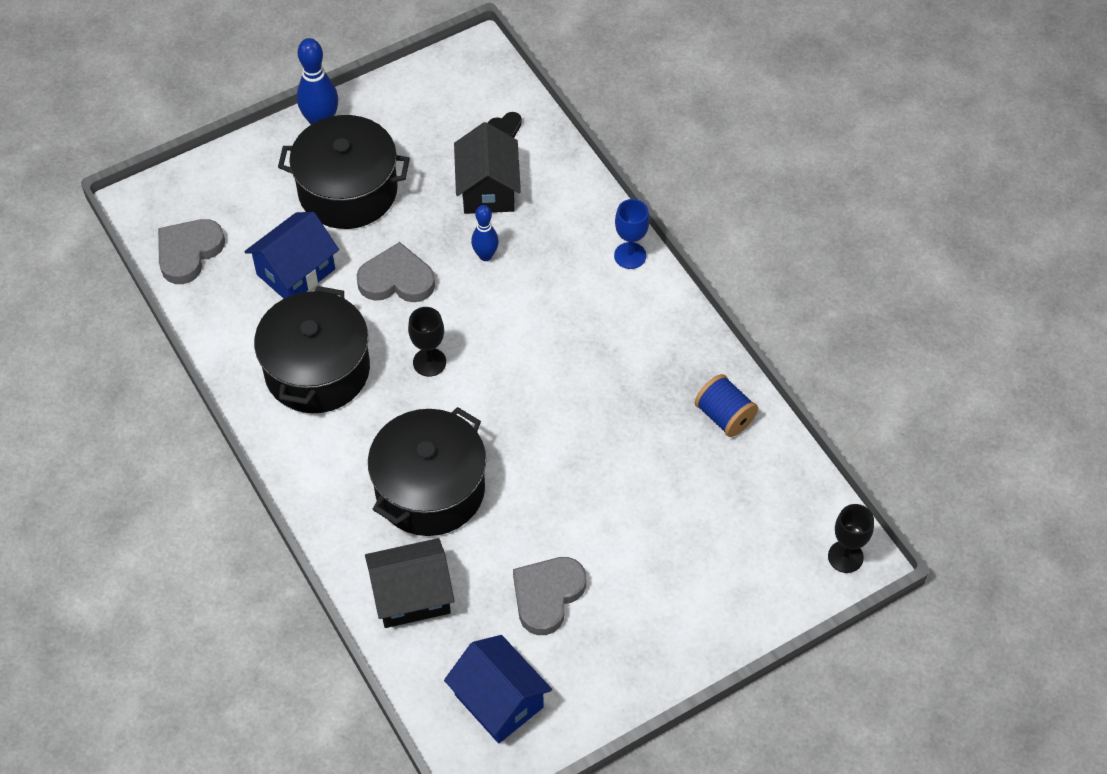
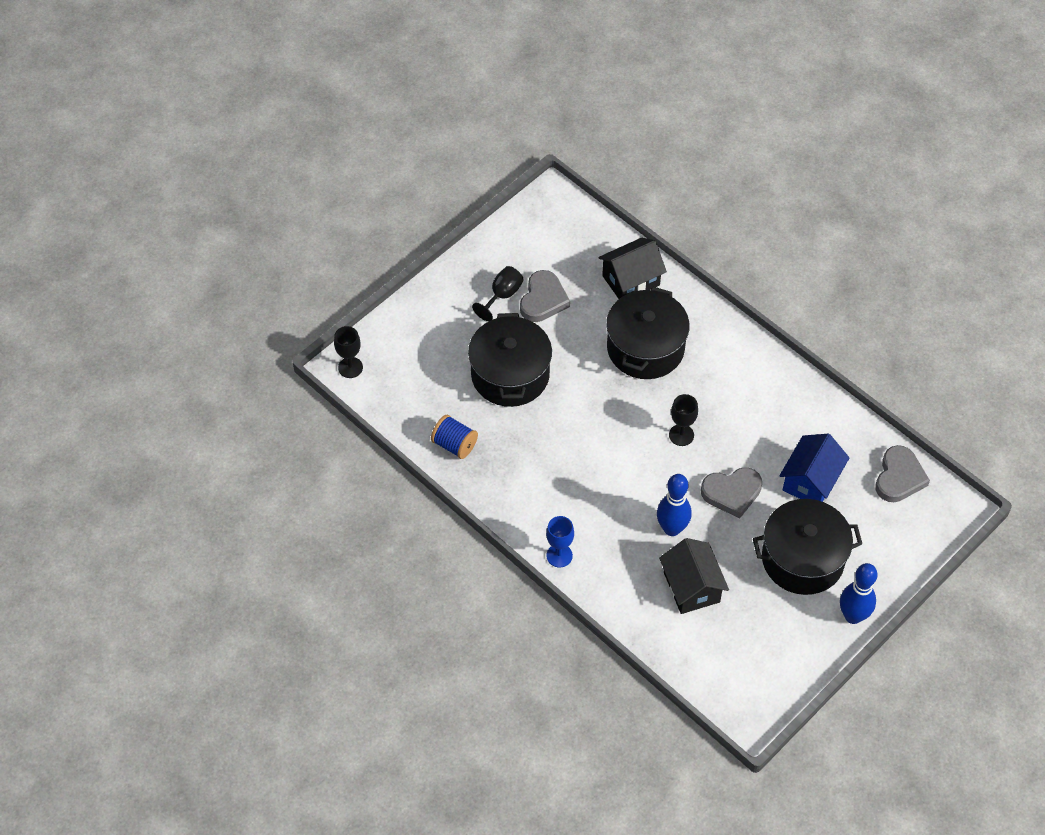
camera: 165 degrees right, 0 degrees up
black pot [254,286,370,413] -> black pot moved to [468,313,552,407]
blue house [444,635,552,743] -> none
blue bowling pin [471,205,499,261] -> blue bowling pin [657,474,692,536], size x1.57
black heart [488,112,522,138] -> none
none -> black goblet [472,266,524,321]

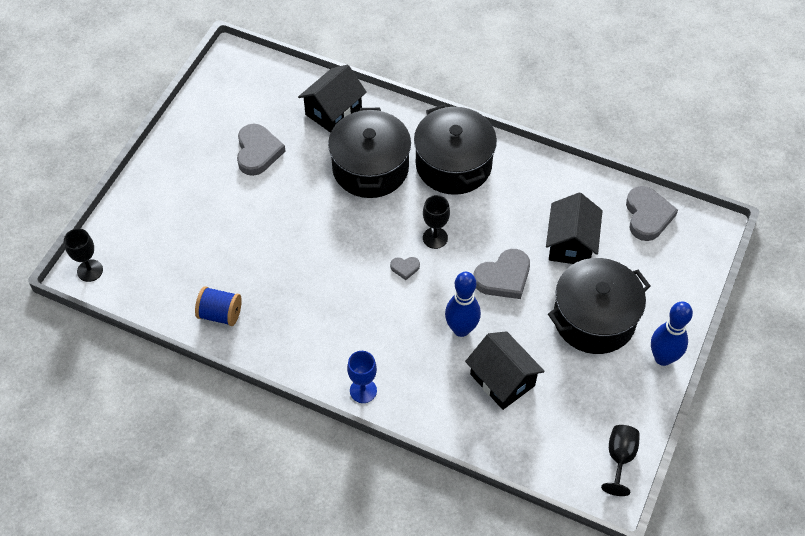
camera: 20 degrees left, 0 degrees up
black pot [468,313,552,407] -> black pot moved to [414,105,497,195]
black goblet [472,266,524,321] -> black goblet moved to [601,425,640,496]
blue house [779,434,850,502] -> black house [546,193,603,264]
none -> grey heart [390,257,420,280]

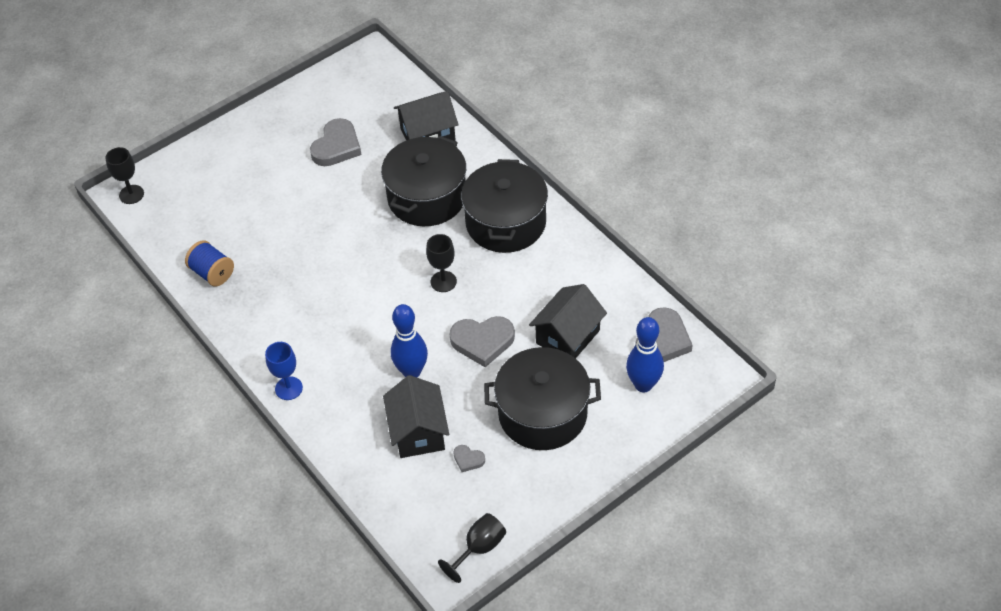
camera: 30 degrees right, 5 degrees down
grey heart [390,257,420,280] -> grey heart moved to [453,445,485,472]
blue bowling pin [651,302,693,366] -> blue bowling pin moved to [626,317,664,392]

